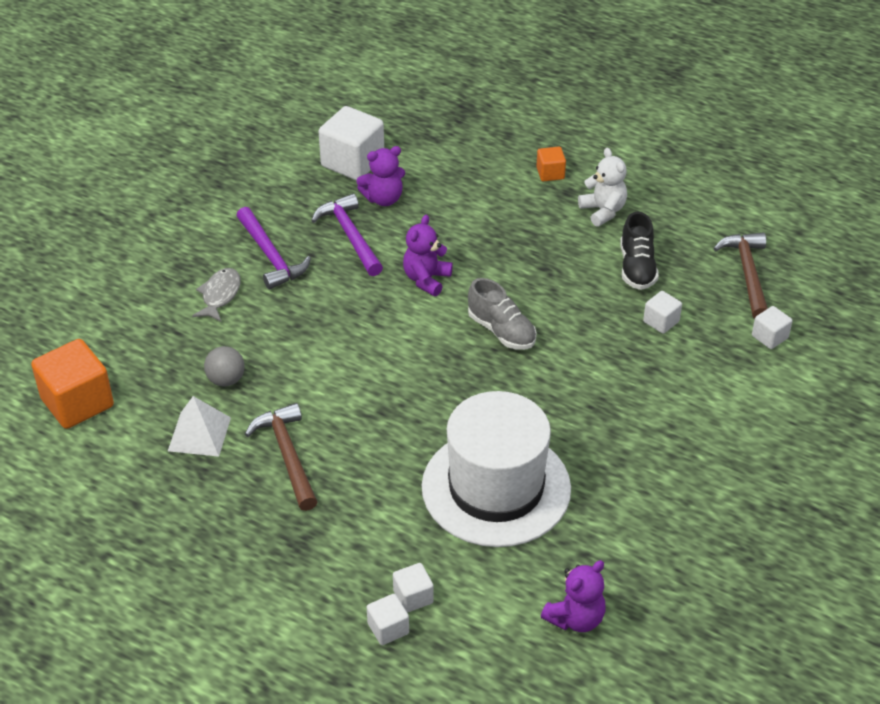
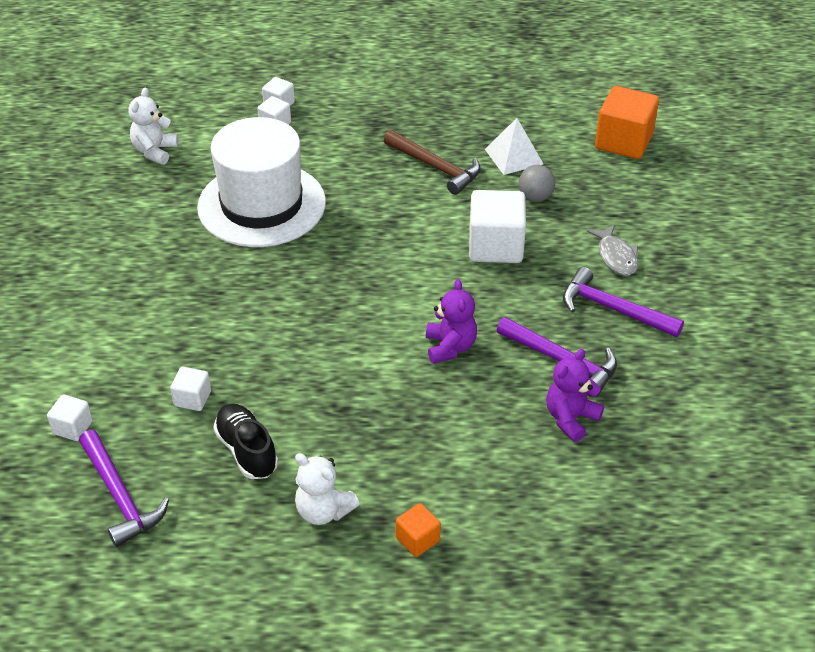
camera: 150 degrees right, 0 degrees up
white cube [318,106,384,180] -> white cube moved to [469,190,526,263]
grey shoe [468,278,537,350] -> none
purple teddy bear [541,560,605,632] -> white teddy bear [129,88,179,165]
brown hammer [713,233,768,319] -> purple hammer [79,430,169,547]

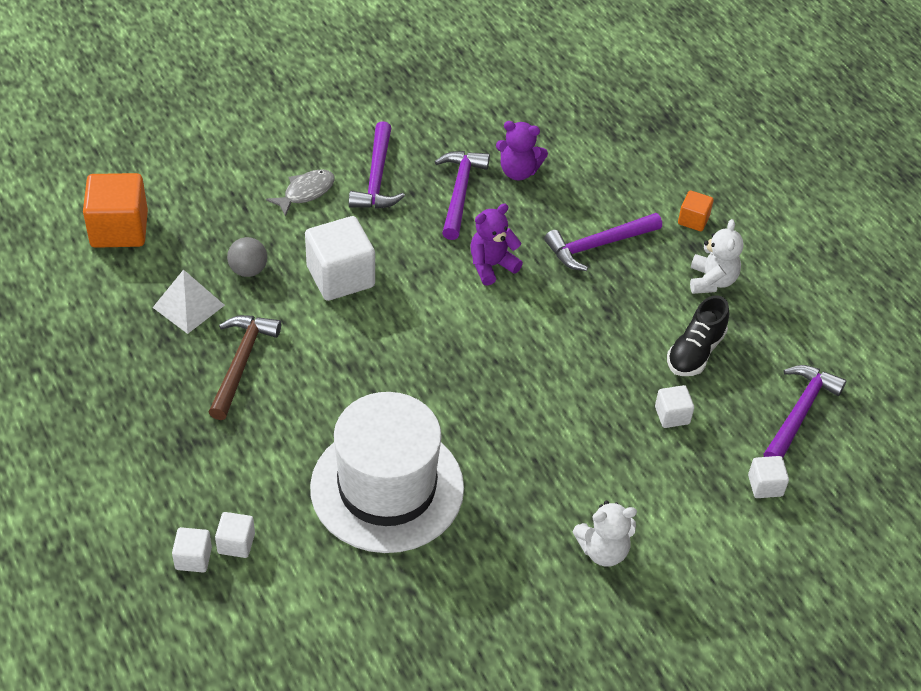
camera: 120 degrees left, 5 degrees up
white teddy bear [129,88,179,165] -> white teddy bear moved to [572,501,637,567]
none -> purple hammer [544,213,662,271]

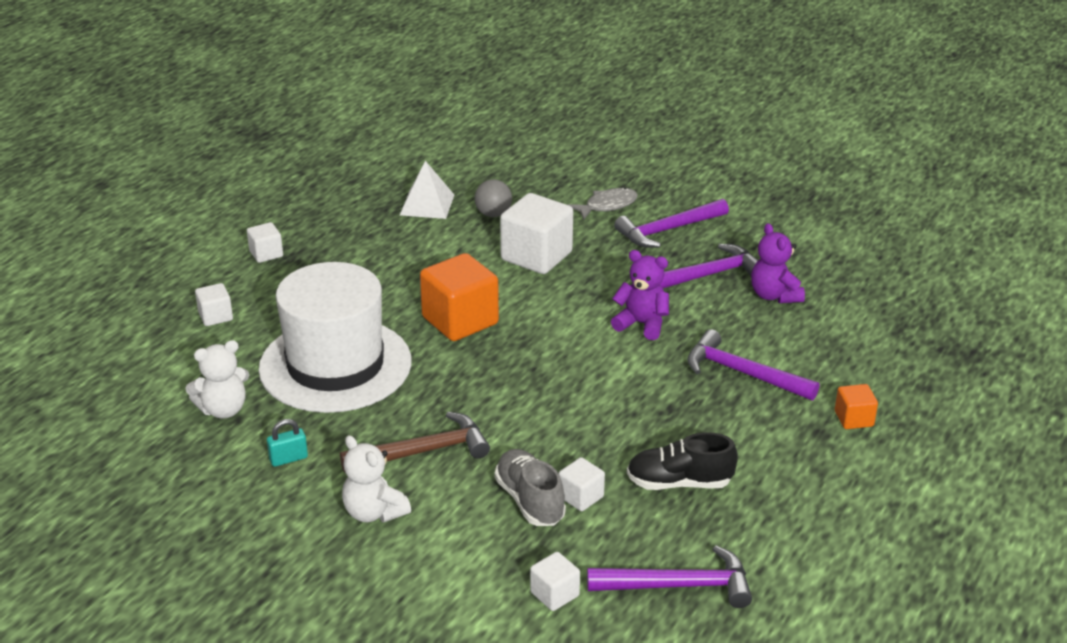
camera: 60 degrees right, 15 degrees down
orange cube [83,173,148,248] -> orange cube moved to [420,253,499,341]
white cube [172,527,212,572] -> white cube moved to [247,222,283,263]
brown hammer [208,315,281,420] -> brown hammer moved to [340,412,490,472]
grey fish [266,169,335,217] -> grey fish turned 45 degrees counterclockwise [568,188,638,220]
white teddy bear [690,219,744,294] -> white teddy bear moved to [185,340,249,418]
none -> turquoise padlock [267,419,308,467]
none -> grey shoe [495,449,566,526]

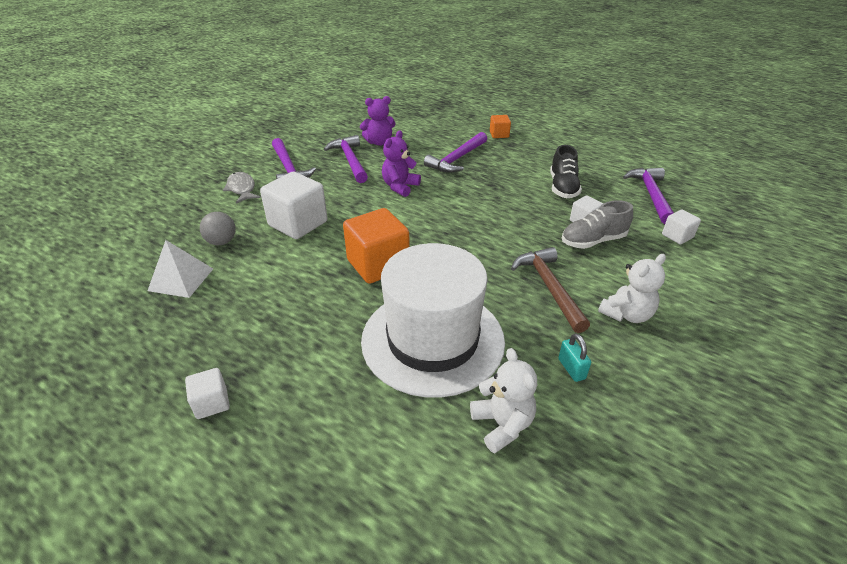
camera: 85 degrees left, 5 degrees up
white cube [195,283,233,326] -> none

